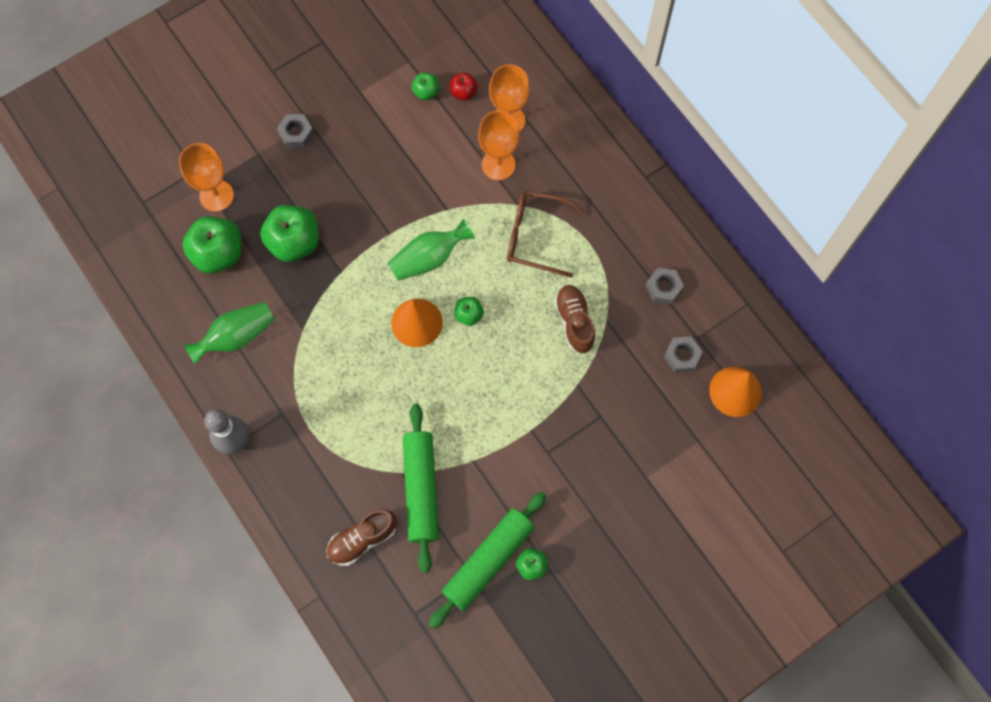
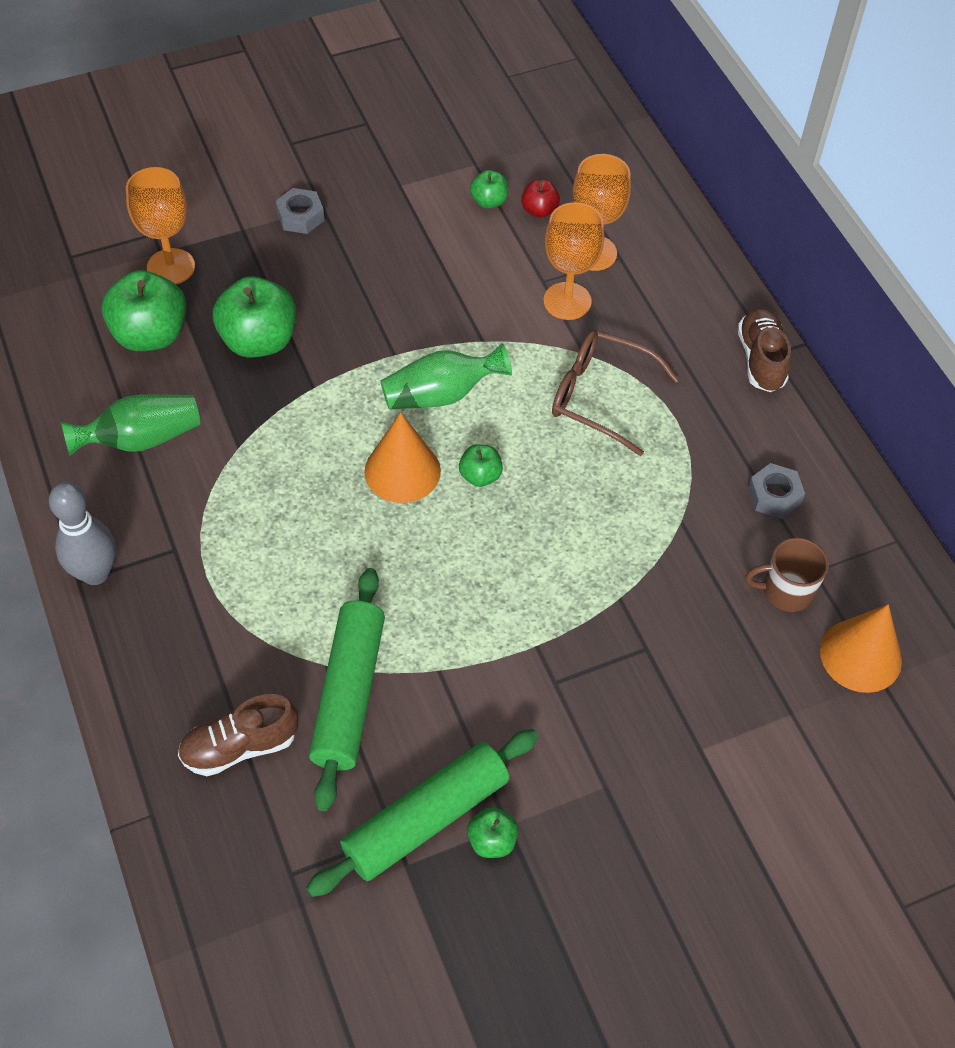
camera: 10 degrees right, 15 degrees down
brown shoe [554,285,596,353] -> brown shoe moved to [737,307,791,392]
grey nut [664,337,703,372] -> brown mug [745,538,829,612]

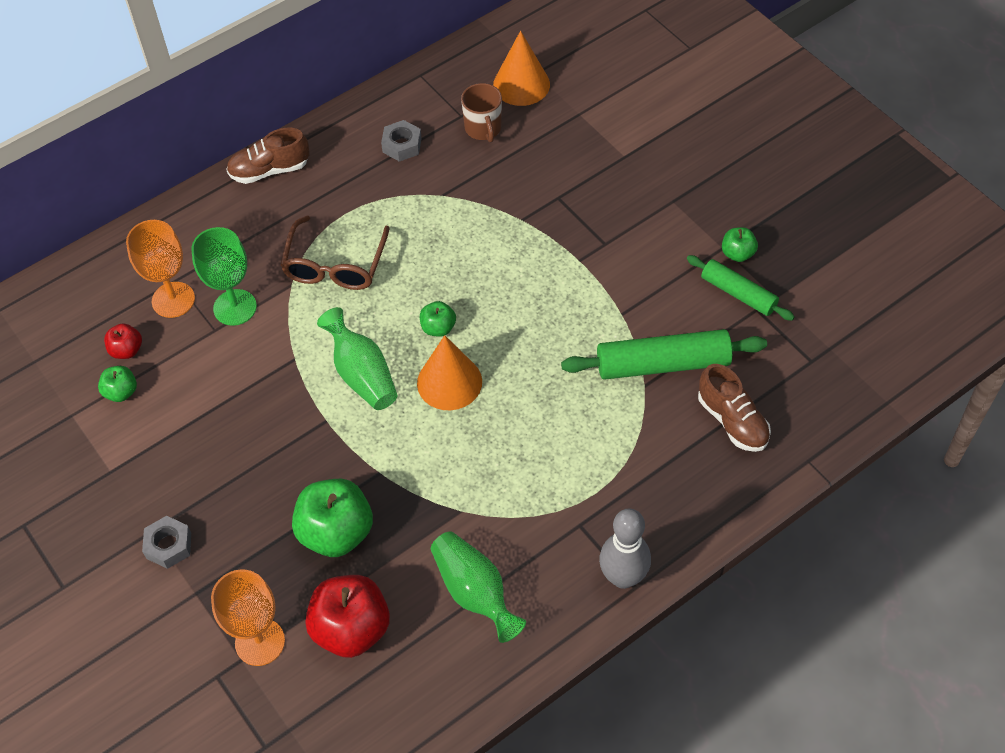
camera: 100 degrees left, 0 degrees up
green apple [102,270,187,351] -> red apple [306,575,390,658]
green rolling pin [306,729,539,897] -> green rolling pin [687,255,795,321], size x0.63
orange goblet [543,202,605,320] -> green goblet [192,227,257,326]

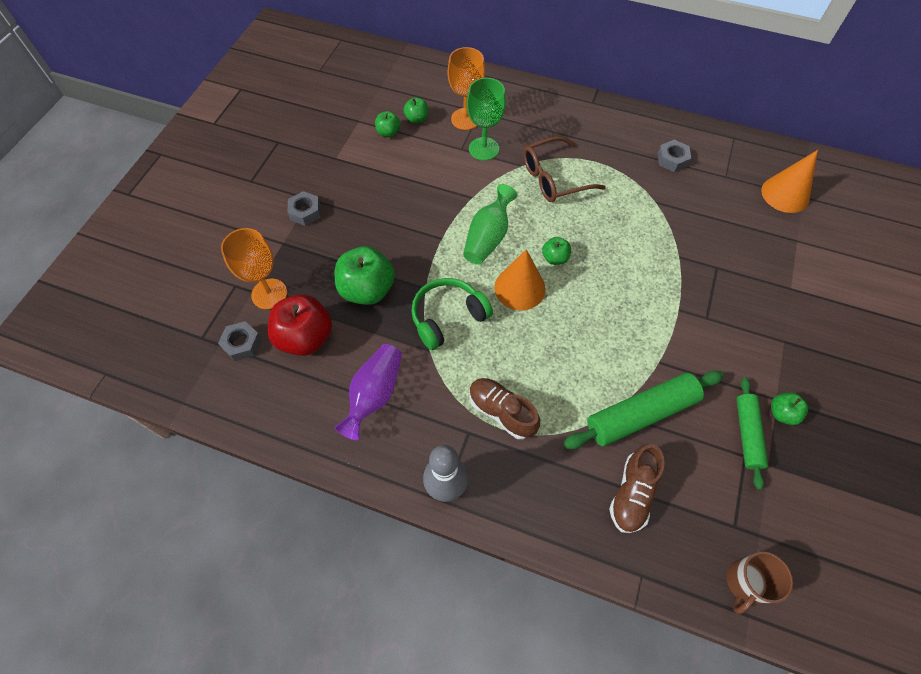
camera: 55 degrees right, 5 degrees up
red apple [104,323,142,359] -> green apple [404,97,428,123]
brown shoe [226,128,309,184] -> brown shoe moved to [469,378,540,439]
green vase [431,531,526,643] -> purple vase [334,344,402,440]
brown mug [461,83,502,142] -> brown mug moved to [727,552,793,614]
green rolling pin [561,329,767,380] -> green rolling pin turned 75 degrees counterclockwise [563,371,724,449]
none -> grey nut [218,321,262,361]
none -> green headphones [411,278,493,350]

